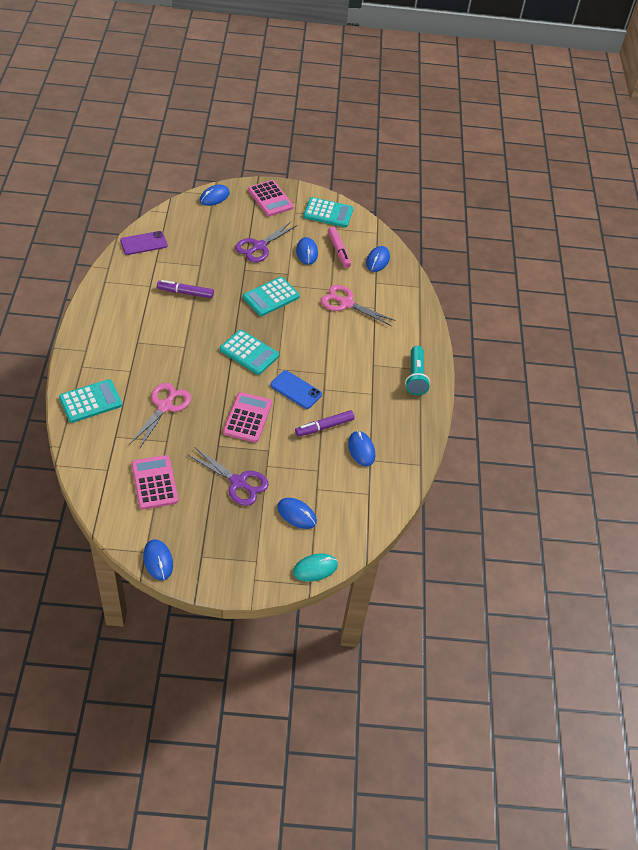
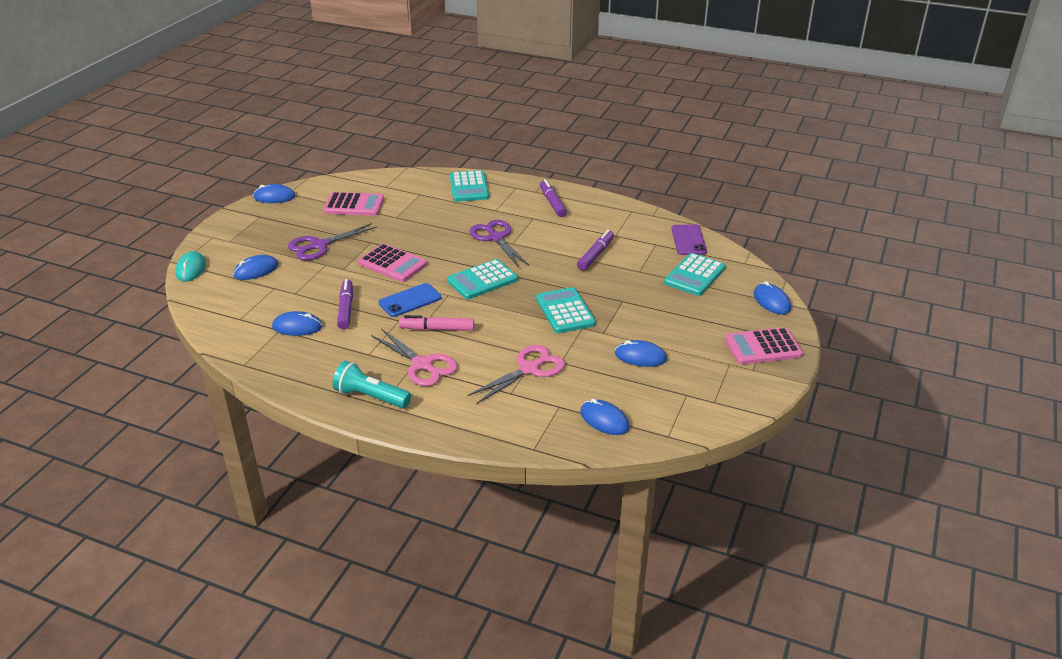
camera: 115 degrees right, 15 degrees down
pink scissors [129,383,191,449] -> pink scissors moved to [371,328,457,386]
purple scissors [235,221,298,262] -> purple scissors moved to [470,220,529,268]
turquoise calculator [303,197,353,228] -> turquoise calculator moved to [664,253,725,296]
pink marker [328,227,351,268] -> pink marker moved to [399,315,475,331]
none -> purple marker [540,179,567,217]

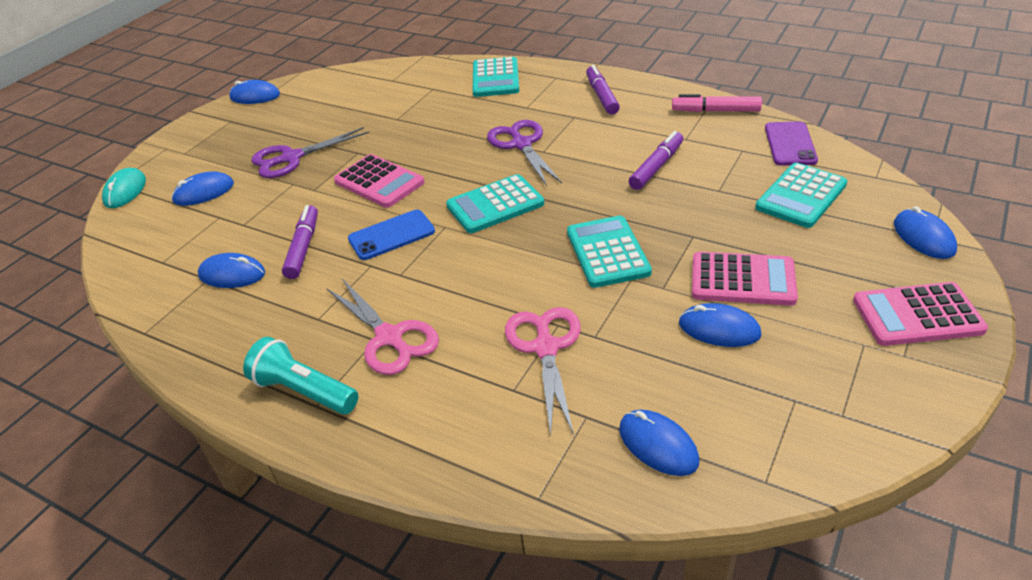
camera: 10 degrees right, 5 degrees up
pink calculator [323,192,384,216] -> pink calculator moved to [692,252,798,306]
pink marker [399,315,475,331] -> pink marker moved to [672,94,762,112]
pink scissors [467,345,565,404] -> pink scissors turned 60 degrees counterclockwise [505,307,581,435]

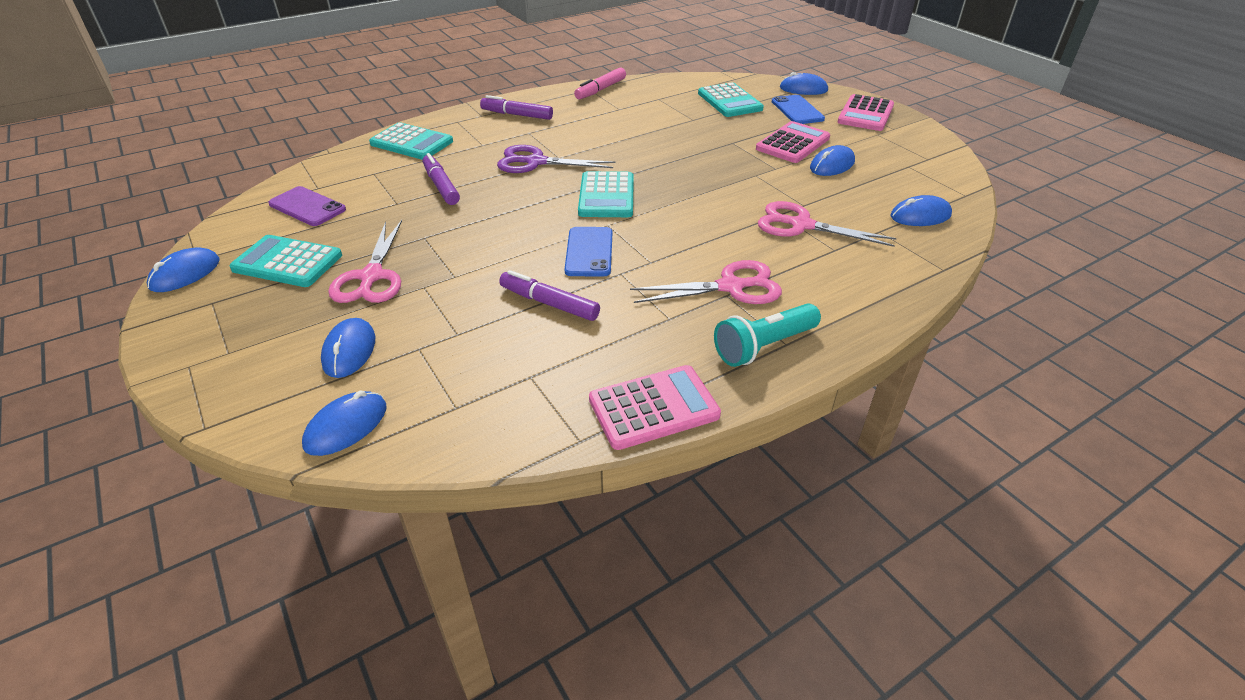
camera: 65 degrees left, 0 degrees up
turquoise mouse [102,168,146,208] -> none
blue mouse [198,253,265,288] -> blue mouse moved to [302,390,387,456]
purple scissors [251,127,369,178] -> pink scissors [328,220,402,303]
pink calculator [334,154,425,208] -> pink calculator moved to [589,365,721,450]
turquoise calculator [567,216,652,288] -> turquoise calculator moved to [230,235,342,287]
purple marker [629,131,683,190] -> purple marker moved to [422,153,460,205]
purple phone [765,122,818,166] -> purple phone moved to [268,186,346,226]
none -> blue phone [772,95,825,124]

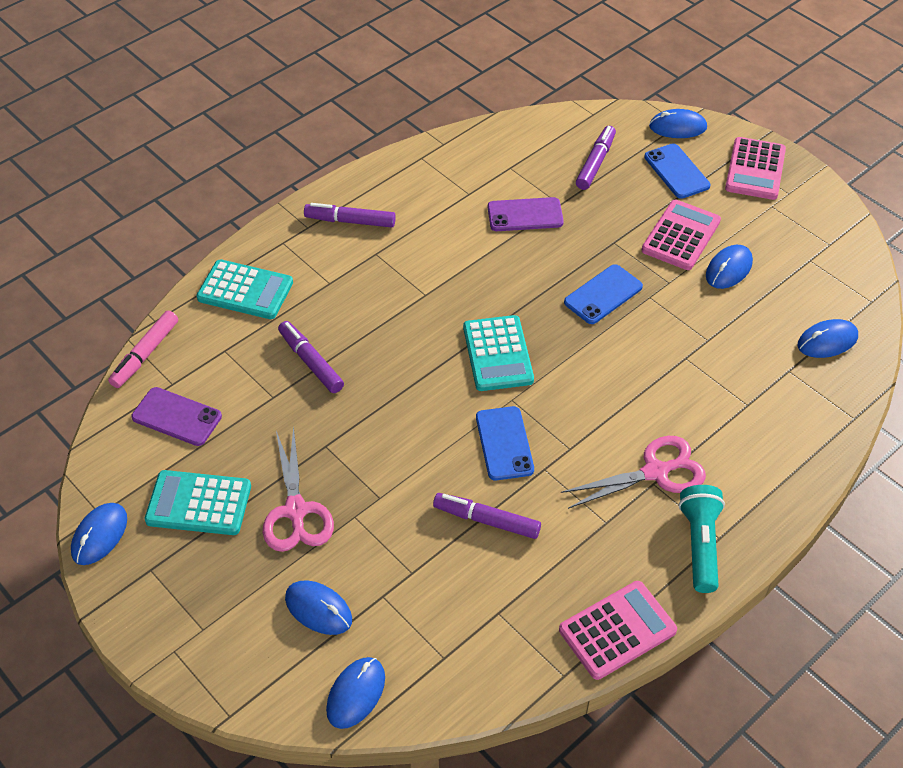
camera: 10 degrees left, 10 degrees up
blue mouse [321,318,375,378] -> blue mouse turned 45 degrees counterclockwise [285,580,352,635]
purple scissors [497,145,615,173] -> none
pink marker [574,68,626,99] -> pink marker moved to [108,311,178,388]
turquoise calculator [698,82,764,117] -> purple marker [576,126,616,190]
turquoise flashlight [714,303,821,367] -> turquoise flashlight turned 135 degrees clockwise [679,485,725,593]
pink scissors [758,201,897,247] -> none
none -> purple phone [488,197,564,231]
none -> blue phone [564,264,643,324]

